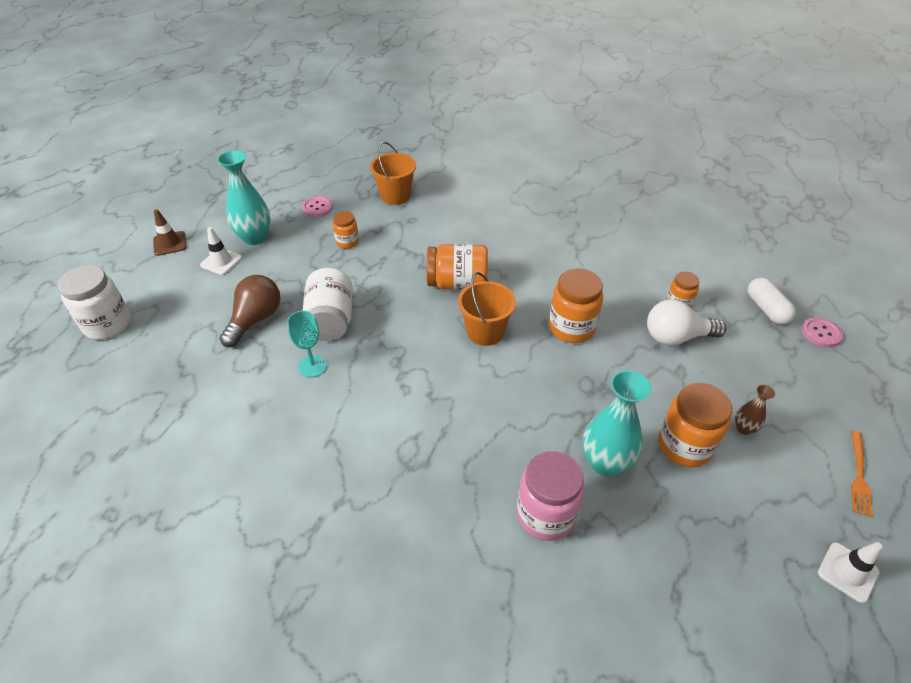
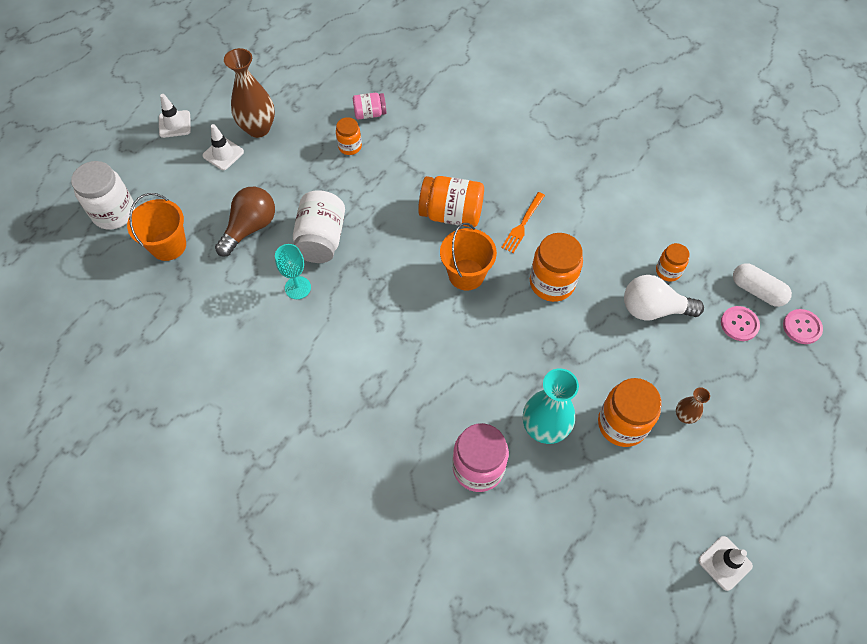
camera: 10 degrees right, 15 degrees up
brown traffic cone [153,209,187,256] -> white traffic cone [159,94,191,138]
turquoise vase [217,150,271,245] -> brown vase [224,48,275,138]
pink button [302,196,333,217] -> pink button moved to [721,306,760,341]
orange bucket [370,142,416,205] -> orange bucket moved to [127,193,186,261]
white capsule [748,277,796,325] -> white capsule turned 45 degrees counterclockwise [733,263,792,307]
orange fork [851,431,873,517] -> orange fork moved to [501,192,545,253]
none -> pink jar [353,93,387,120]

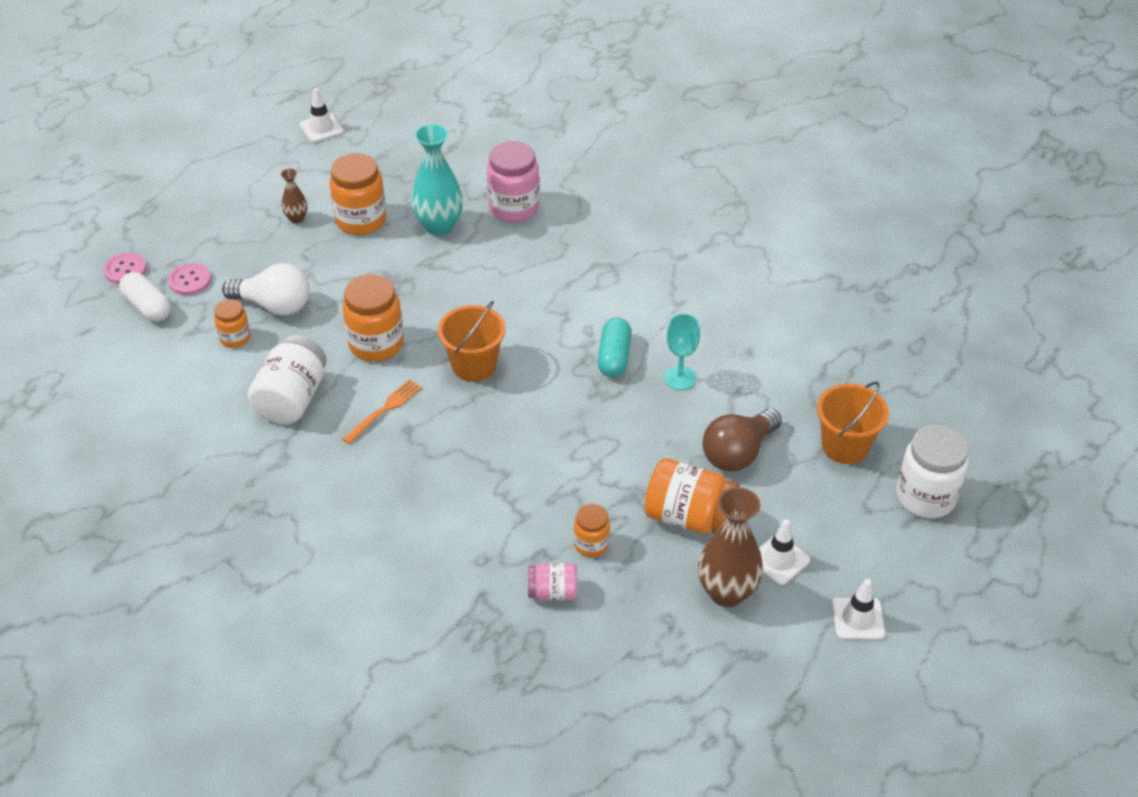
camera: 170 degrees left, 15 degrees down
white jar [293,190,345,263] -> white jar moved to [248,335,327,424]
orange jar [418,176,484,227] -> orange jar moved to [644,458,739,534]
none -> turquoise capsule [598,318,632,377]

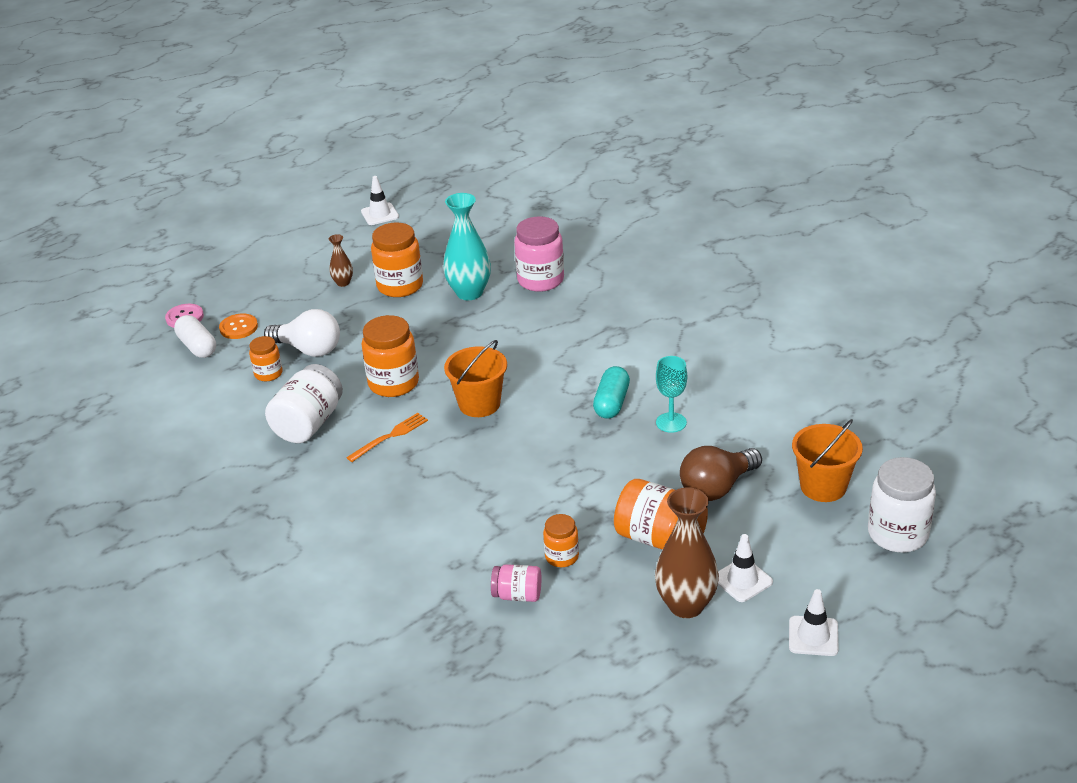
camera: 10 degrees right, 10 degrees down
pink button [168,263,211,295] -> orange button [219,314,258,339]

